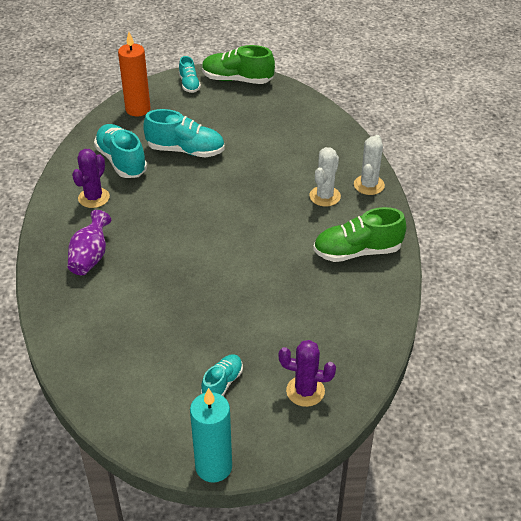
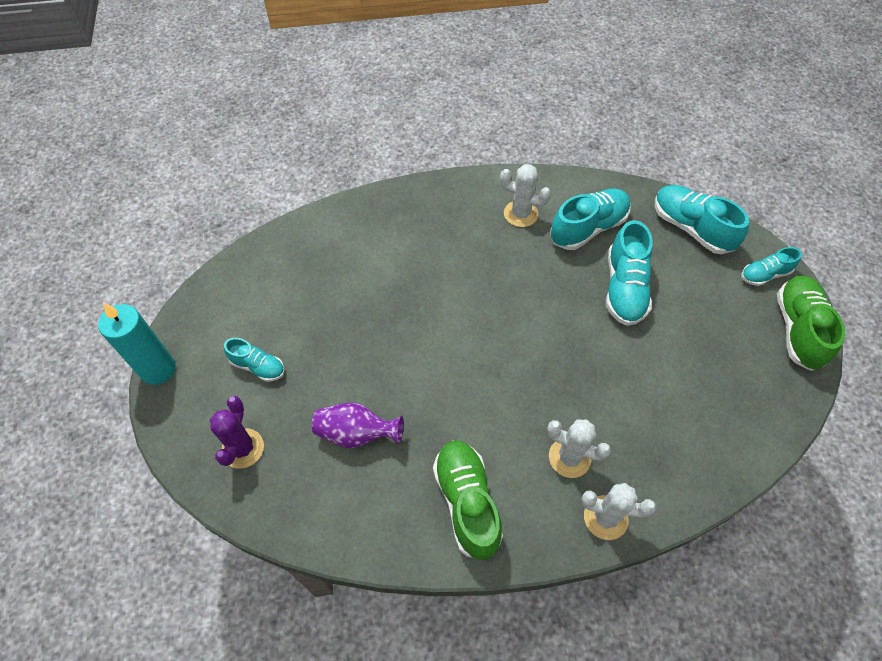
camera: 85 degrees right, 15 degrees up
purple vase [68,210,111,275] -> purple vase moved to [312,403,404,449]
purple cactus [72,149,110,208] -> white cactus [500,164,551,227]
orange candle [118,32,151,116] -> turquoise shoe [655,185,749,254]

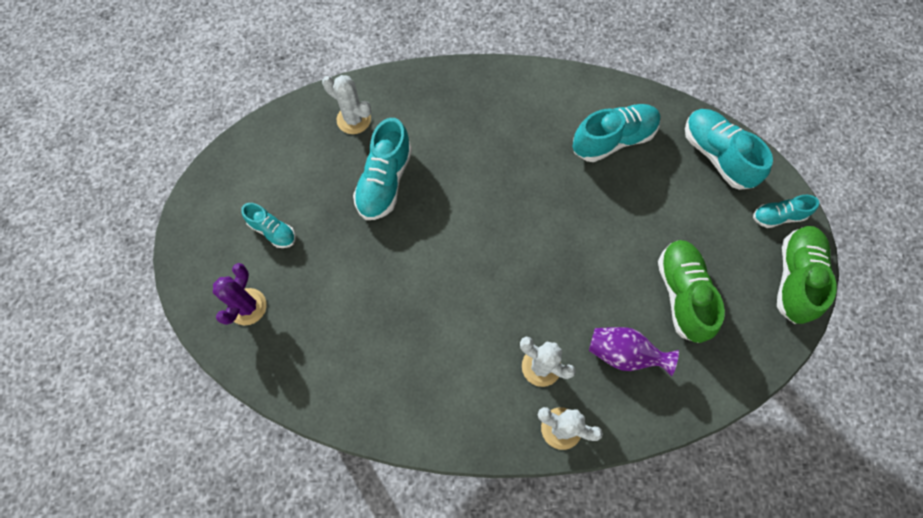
camera: 10 degrees right, 10 degrees up
turquoise candle [98,303,176,385] -> none
purple vase [312,403,404,449] -> purple vase moved to [589,327,679,376]
green shoe [433,441,503,560] -> green shoe moved to [658,240,725,343]
white cactus [500,164,551,227] -> white cactus moved to [322,75,371,134]
turquoise shoe [606,220,653,326] -> turquoise shoe moved to [353,118,412,220]

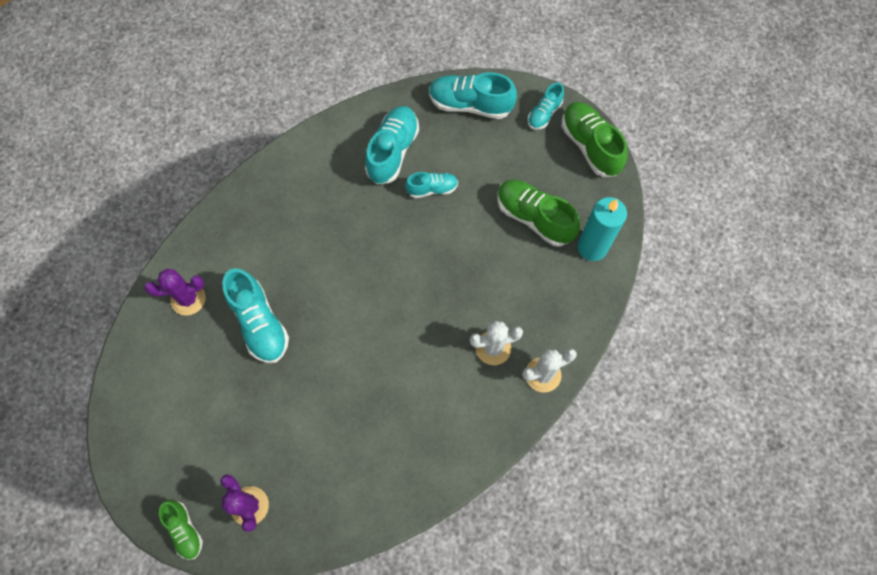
camera: 45 degrees left, 0 degrees up
turquoise shoe [241,203,295,248] -> turquoise shoe moved to [405,172,458,198]
white cactus [322,75,371,134] -> purple cactus [144,269,206,315]
purple vase [589,327,679,376] -> none
none -> green shoe [159,500,203,560]
none -> turquoise candle [578,197,627,261]

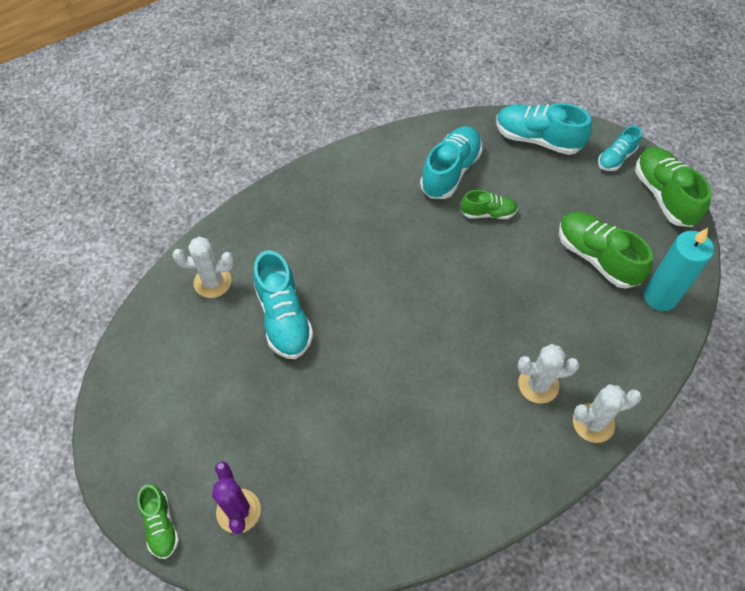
camera: 10 degrees right, 10 degrees down
purple cactus [144,269,206,315] -> white cactus [173,237,234,298]
turquoise shoe [405,172,458,198] -> green shoe [461,190,518,219]

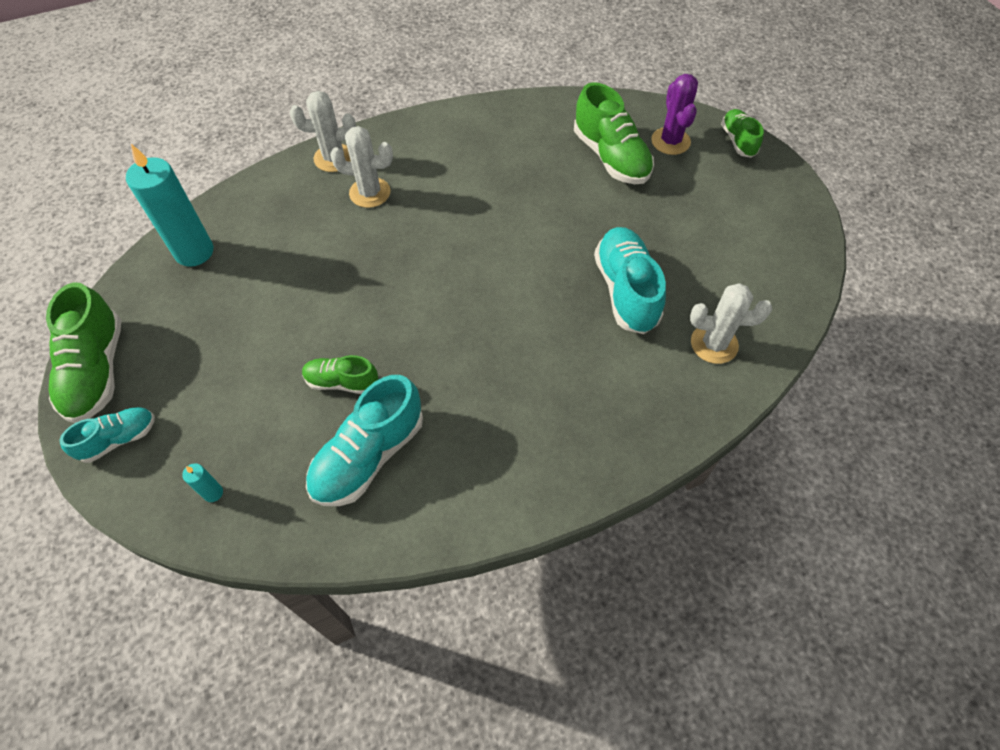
camera: 170 degrees left, 0 degrees up
turquoise shoe [496,103,592,155] -> turquoise candle [182,463,223,502]
green shoe [559,212,653,289] -> green shoe moved to [574,82,654,184]

